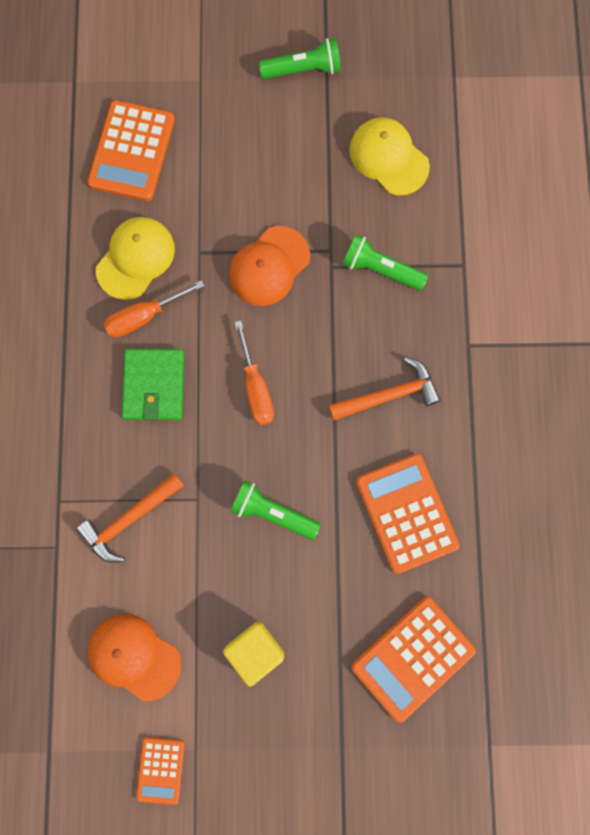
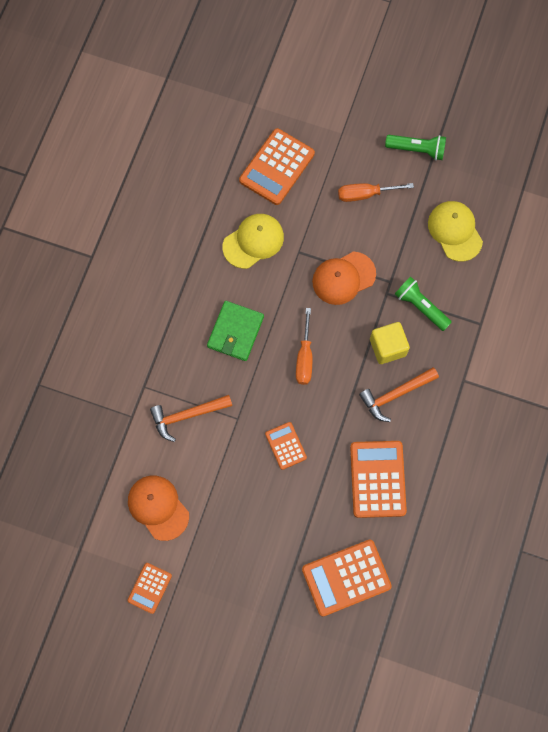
camera: 20 degrees right, 5 degrees down
orange screwdriver [103,280,204,337] -> orange screwdriver moved to [338,183,414,202]
yellow cube [223,621,284,687] -> yellow cube moved to [370,322,410,364]
green flashlight [230,480,321,540] -> orange calculator [265,422,307,470]
orange hammer [328,357,441,421] -> orange hammer turned 150 degrees clockwise [359,367,439,422]

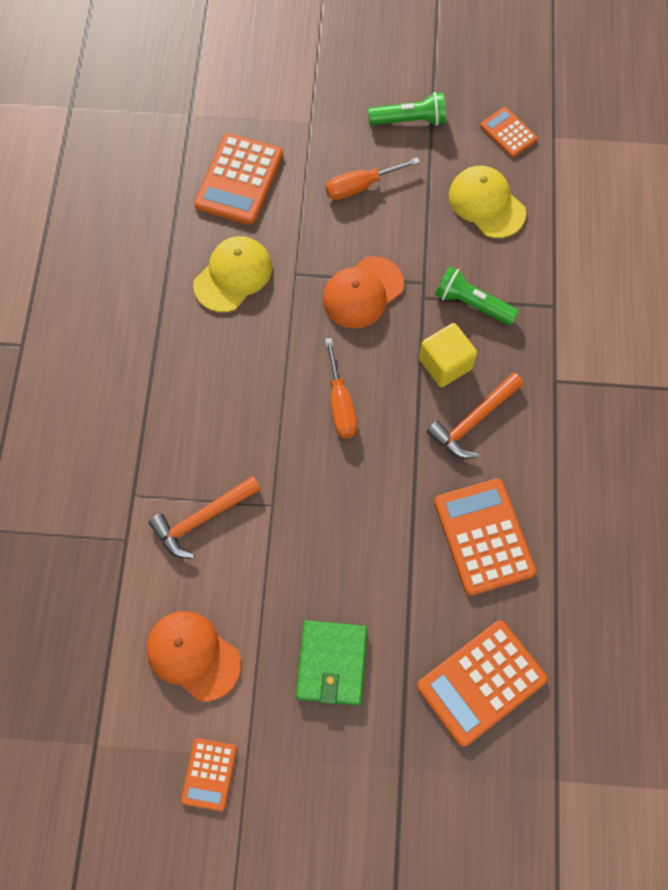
camera: 15 degrees left, 5 degrees down
green wallet [207,301,264,361] -> green wallet moved to [296,620,367,705]
orange calculator [265,422,307,470] -> orange calculator moved to [480,107,538,157]

